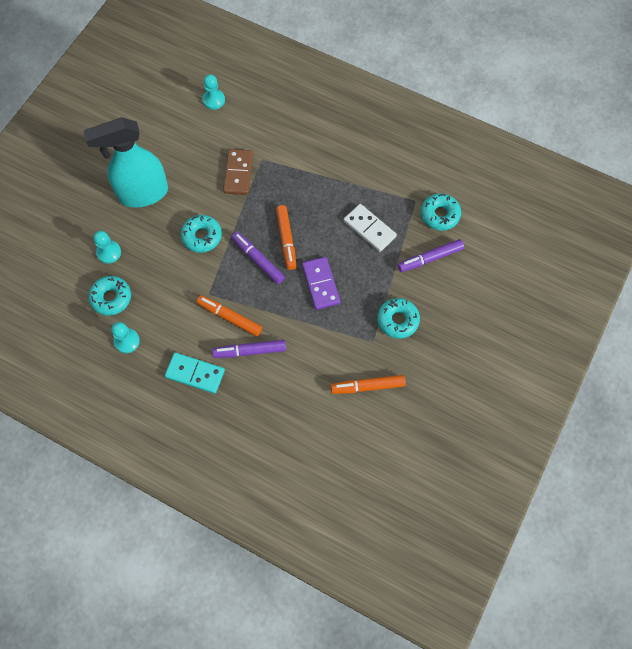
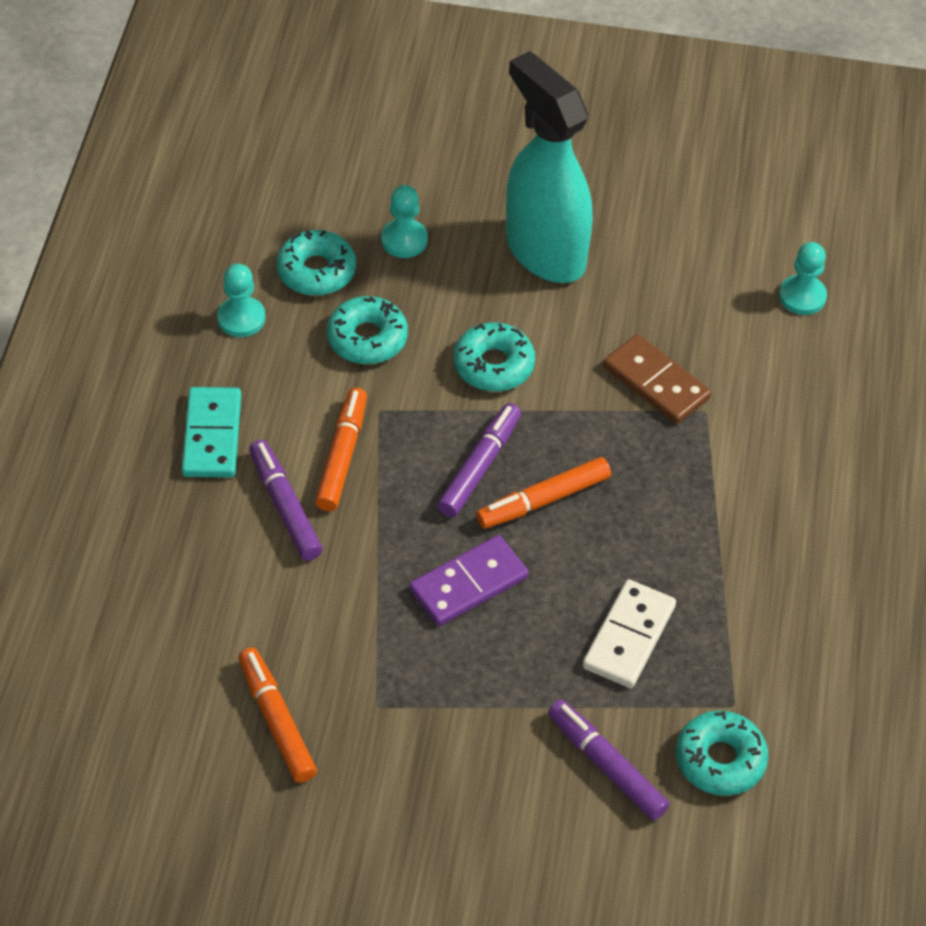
camera: 70 degrees right, 15 degrees down
brown domino [223,149,253,195] -> brown domino turned 60 degrees clockwise [603,334,711,424]
turquoise donut [377,298,420,339] -> turquoise donut moved to [327,296,408,364]

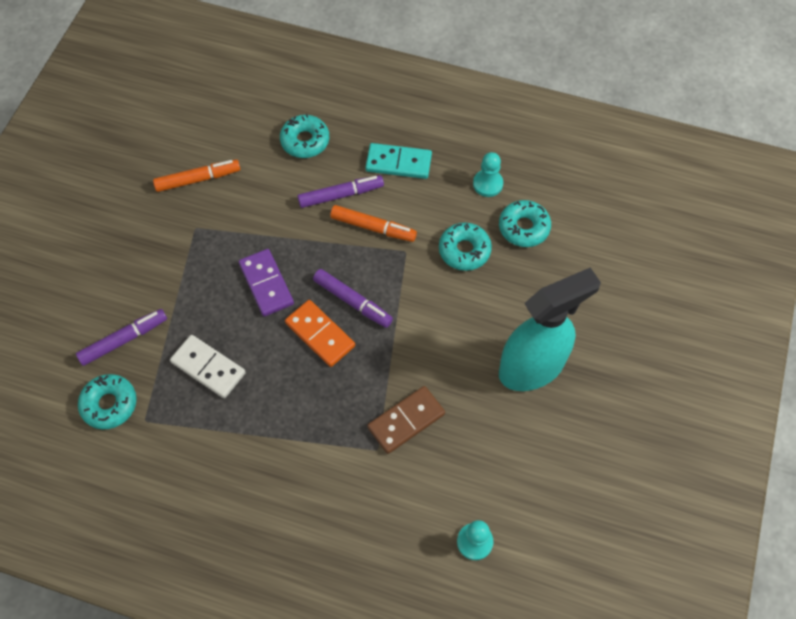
camera: 100 degrees right, 10 degrees up
turquoise pawn [381,185,428,258] -> none
turquoise donut [454,322,535,391] -> turquoise donut moved to [280,114,329,158]
orange marker [476,457,611,529] -> orange domino [285,300,355,367]

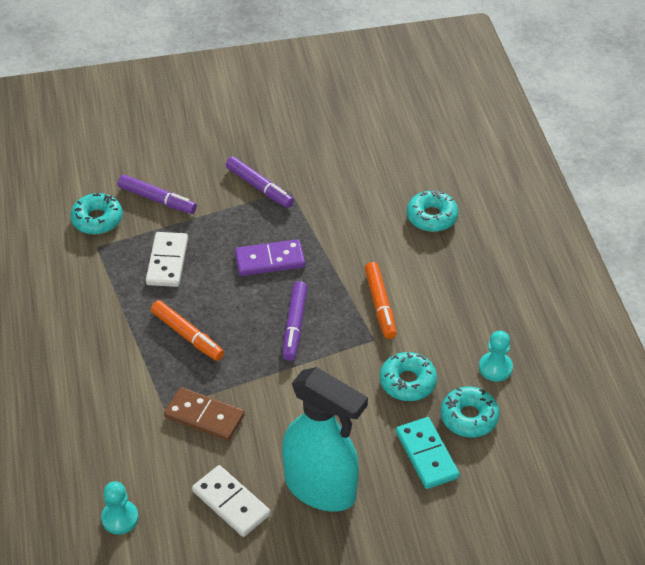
camera: 60 degrees right, 15 degrees down
orange marker [153,160,240,192] -> orange marker moved to [151,300,224,361]
purple domino [239,249,294,317] -> purple domino turned 45 degrees clockwise [235,239,305,276]
orange domino [285,300,355,367] -> none
purple marker [297,175,384,208] -> purple marker moved to [226,156,294,208]
turquoise domino [365,143,432,179] -> turquoise domino moved to [396,417,460,489]
none -> white domino [192,465,271,537]

